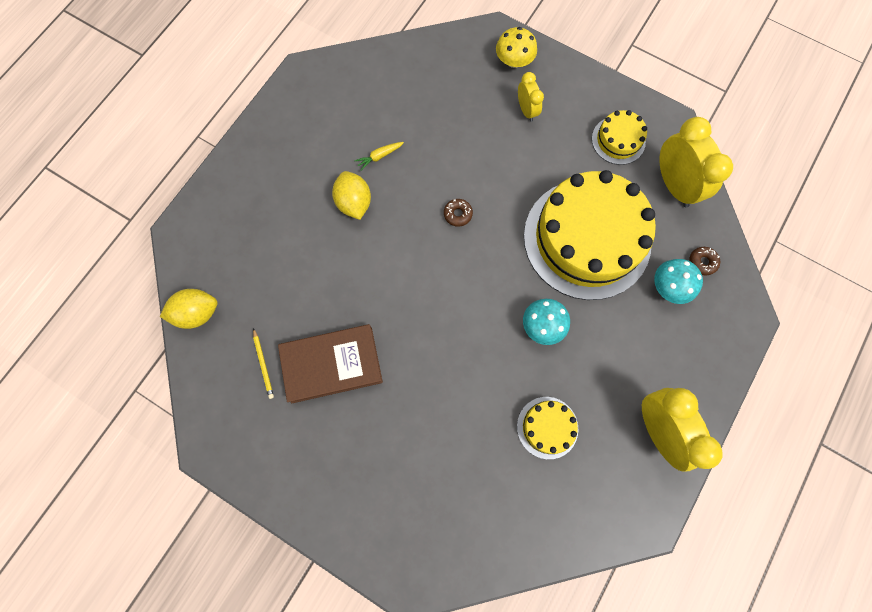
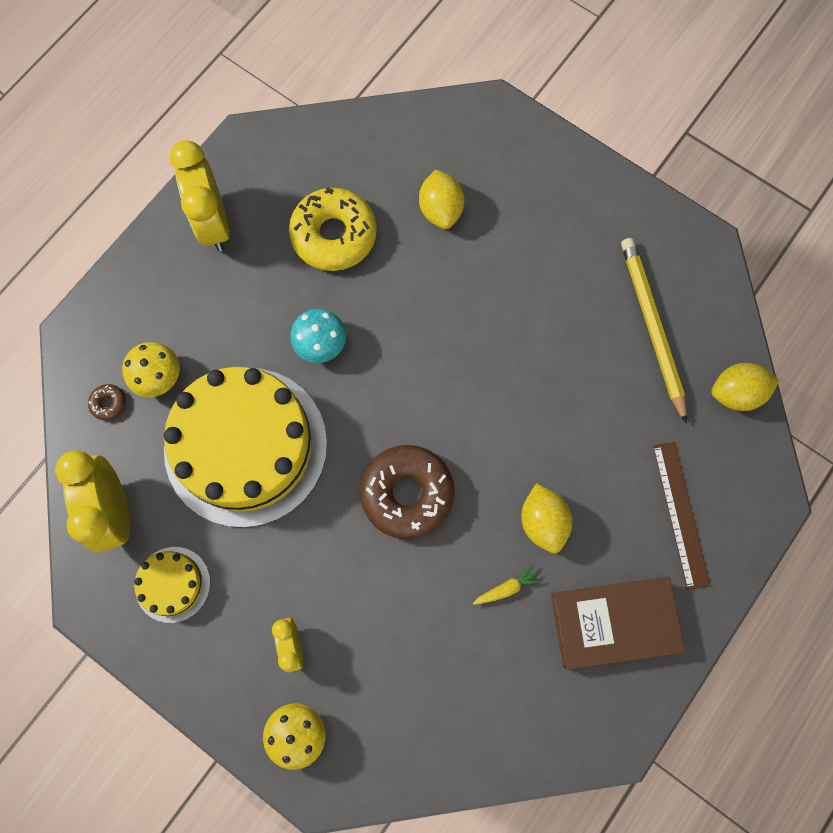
camera: 175 degrees left, 0 degrees up
yellow pencil [253,328,274,399] -> yellow pencil [621,238,687,424], size x2.28
brown book [278,324,383,403] -> brown book moved to [551,577,685,669]
brown donut [444,199,473,227] -> brown donut [360,445,455,539], size x2.45
yellow cake [517,397,578,459] -> yellow donut [289,187,377,271]
turquoise mushroom [654,259,703,304] -> yellow mushroom [122,342,180,397]
none -> yellow lemon [419,169,464,229]
none -> brown ruler [653,442,711,590]

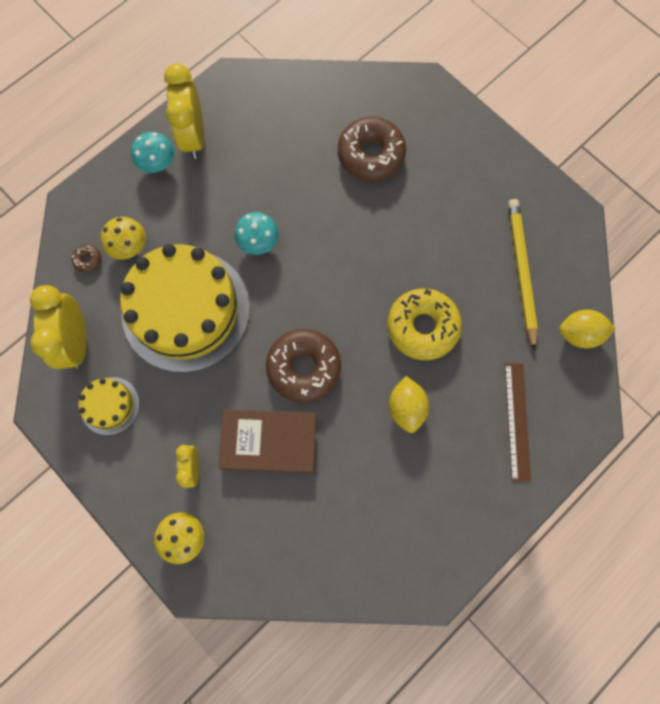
camera: 10 degrees right, 0 degrees up
yellow donut [289,187,377,271] -> yellow donut moved to [388,288,462,360]
yellow lemon [419,169,464,229] -> brown donut [338,117,406,181]
yellow carrot [473,564,542,605] -> none
brown book [551,577,685,669] -> brown book moved to [218,409,316,473]
none -> turquoise mushroom [131,132,174,173]

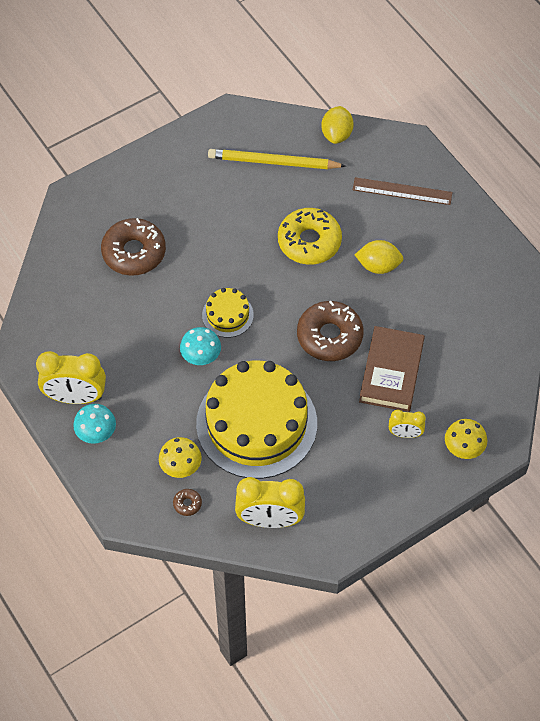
camera: 80 degrees left, 15 degrees down
yellow cake [78,377,140,435] -> yellow cake moved to [202,288,254,338]

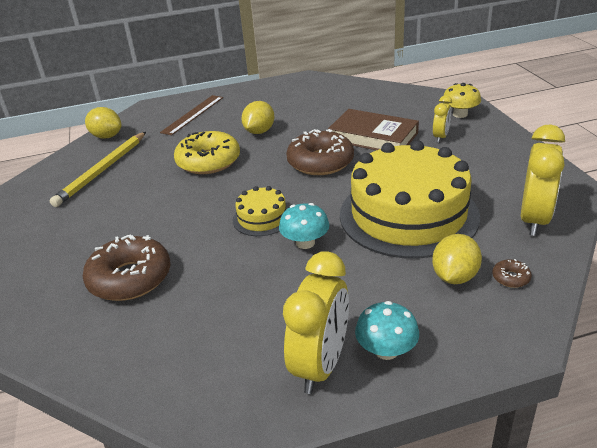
camera: 70 degrees left, 25 degrees down
yellow mushroom [159,437,201,478] -> yellow lemon [432,234,482,284]

